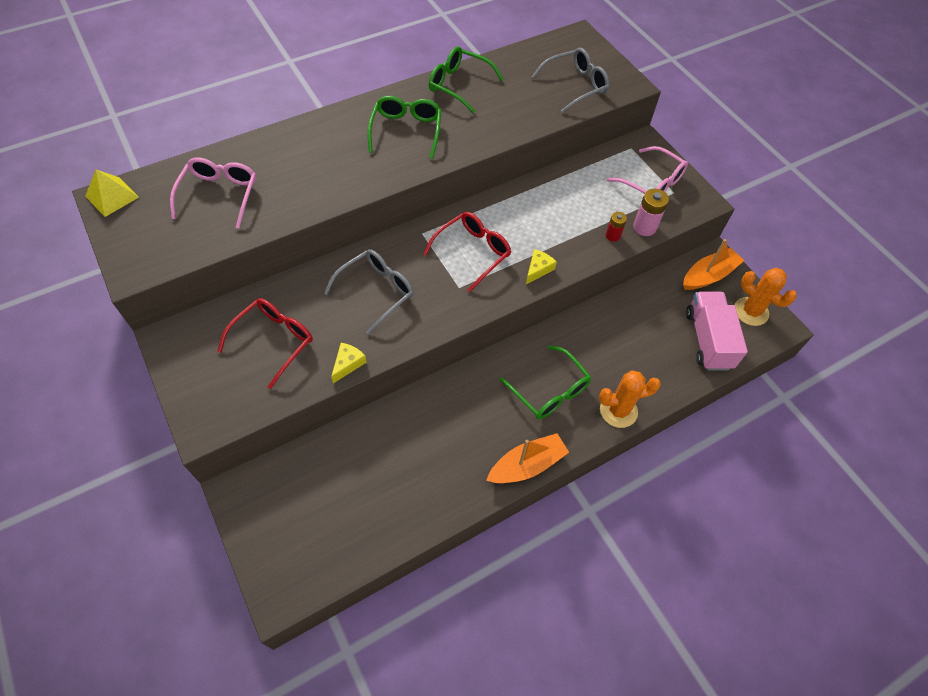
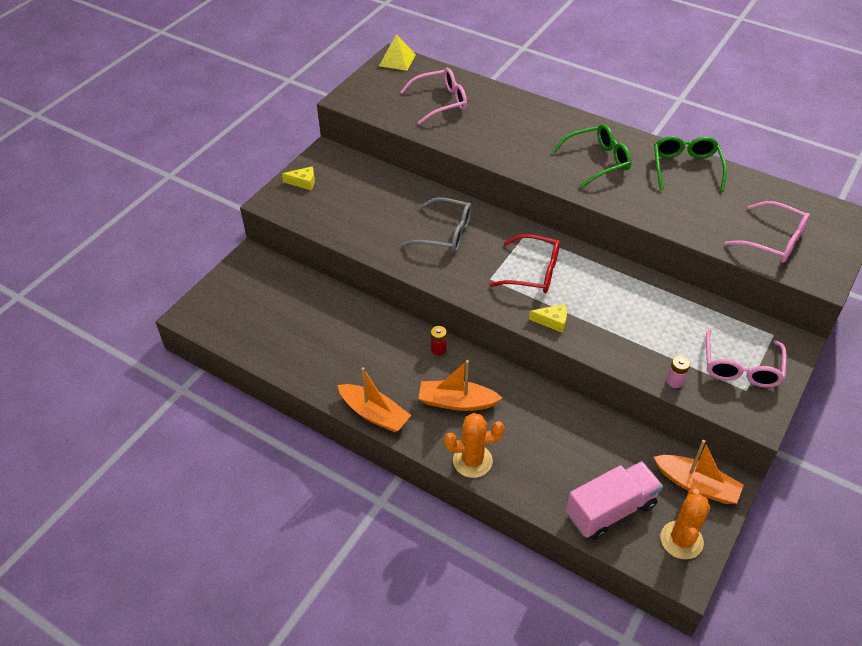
camera: 65 degrees right, 10 degrees down
red glasses [217,298,313,389] -> none
yellow cheese [331,343,367,383] -> yellow cheese moved to [282,166,315,190]
green glasses [499,345,592,419] -> orange boat [418,360,502,411]
grey glasses [532,48,609,113] -> pink glasses [724,201,810,263]
orange cactus [599,370,661,428] -> orange cactus turned 60 degrees counterclockwise [444,413,504,478]
red battery [606,212,627,242] -> red battery moved to [431,326,447,355]
pink battery [633,189,669,236] -> pink battery [667,356,690,388], size x0.63

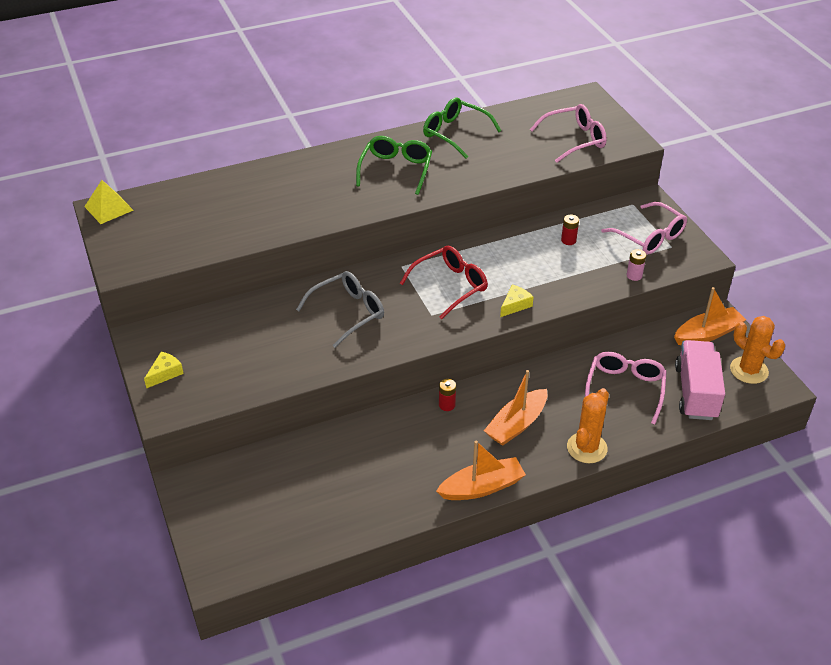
camera: 55 degrees left, 5 degrees down
pink glasses [401,68,467,125] -> pink glasses moved to [585,352,667,424]
none -> red battery [561,215,579,245]

